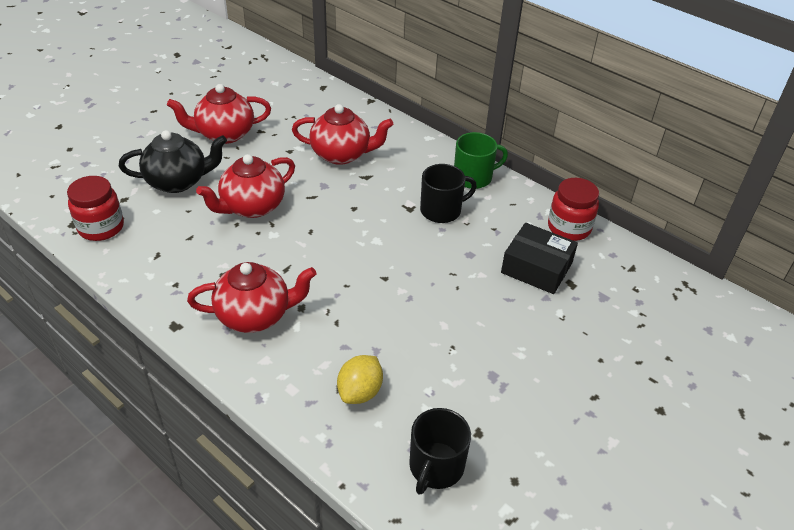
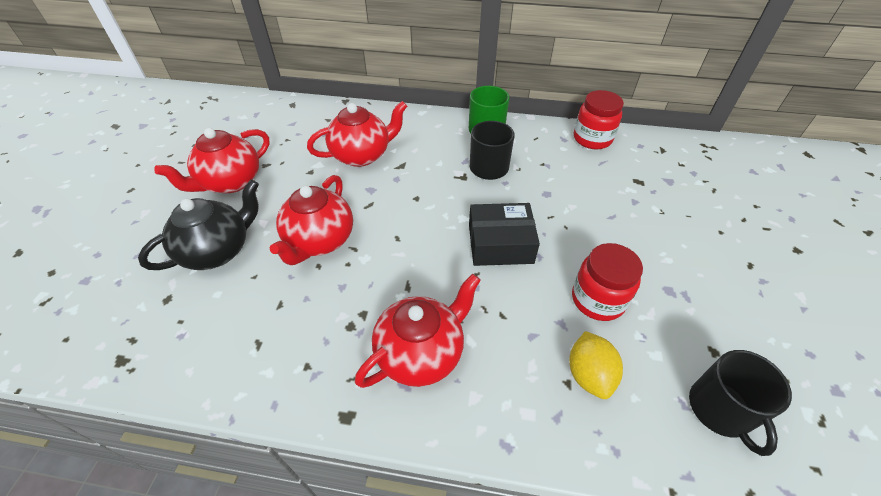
camera: 30 degrees left, 5 degrees up
red jar [67,176,124,241] -> red jar moved to [572,243,643,321]
black box [501,223,578,294] -> black box moved to [469,203,540,266]

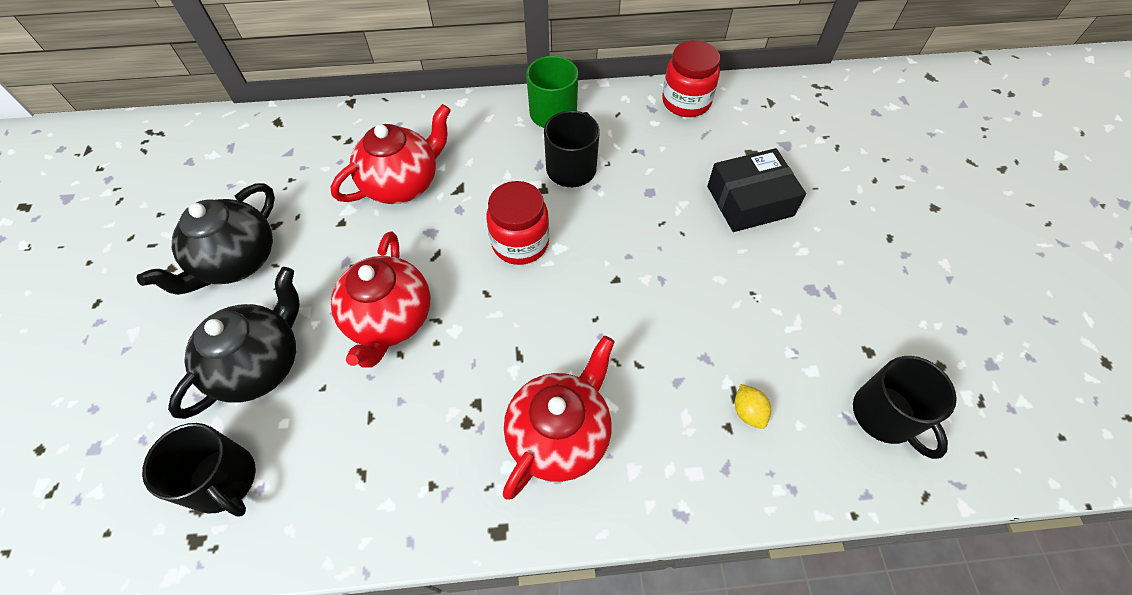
camera: 15 degrees left, 10 degrees up
red teapot [154,128,269,193] -> black teapot [137,183,275,295]
black box [469,203,540,266] -> black box moved to [707,148,806,232]
yellow lemon [569,331,623,399] -> yellow lemon [735,384,771,429], size x0.62
red jar [572,243,643,321] -> red jar moved to [486,181,549,265]
none -> black mug [142,423,255,516]

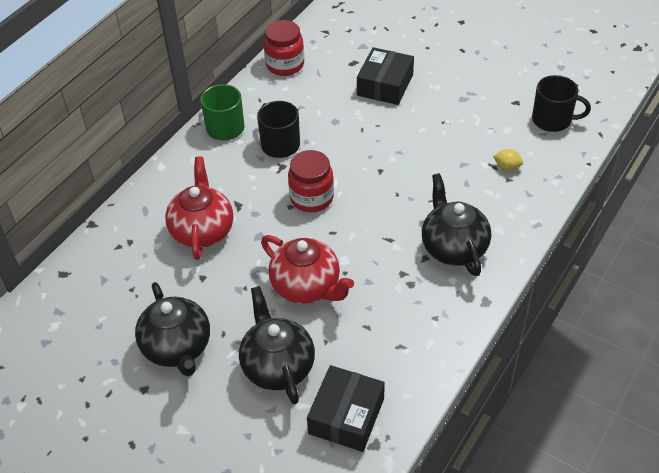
camera: 50 degrees left, 10 degrees down
black mug [142,423,255,516] -> black box [307,365,385,452]
red teapot [503,336,615,500] -> black teapot [422,173,491,276]

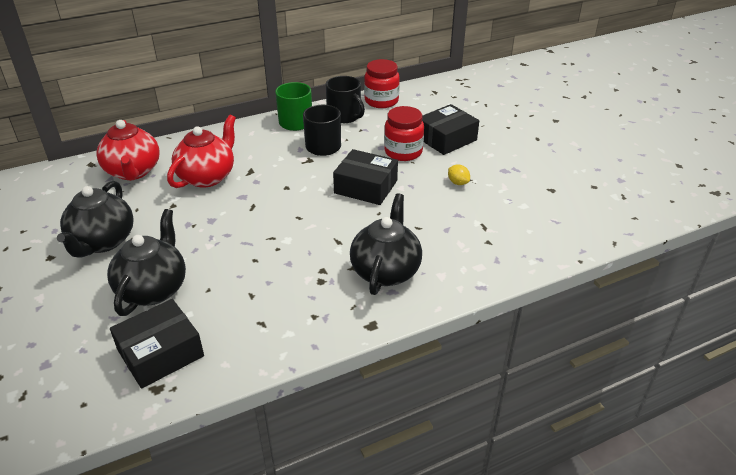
camera: 30 degrees right, 10 degrees down
red teapot [261,235,354,304] -> red teapot moved to [96,120,160,181]
red jar [288,150,334,212] -> red jar moved to [384,106,424,161]
yellow lemon [493,149,523,170] -> yellow lemon moved to [448,165,470,185]
black mug [532,75,591,132] -> black mug moved to [326,76,365,123]
none -> black box [333,149,398,205]

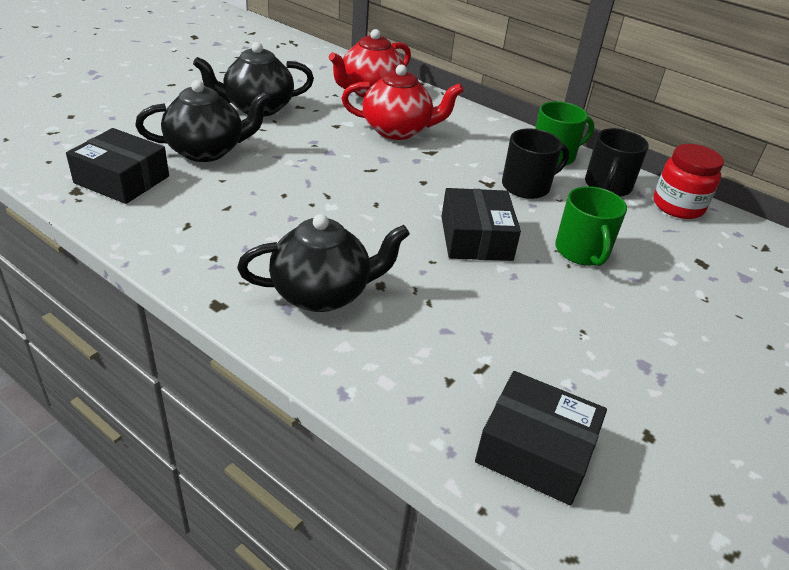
camera: 60 degrees right, 0 degrees up
red jar [384,106,424,161] -> green mug [555,186,627,266]
black box [422,104,479,155] -> black box moved to [475,371,607,505]
yellow lemon [448,165,470,185] -> none

